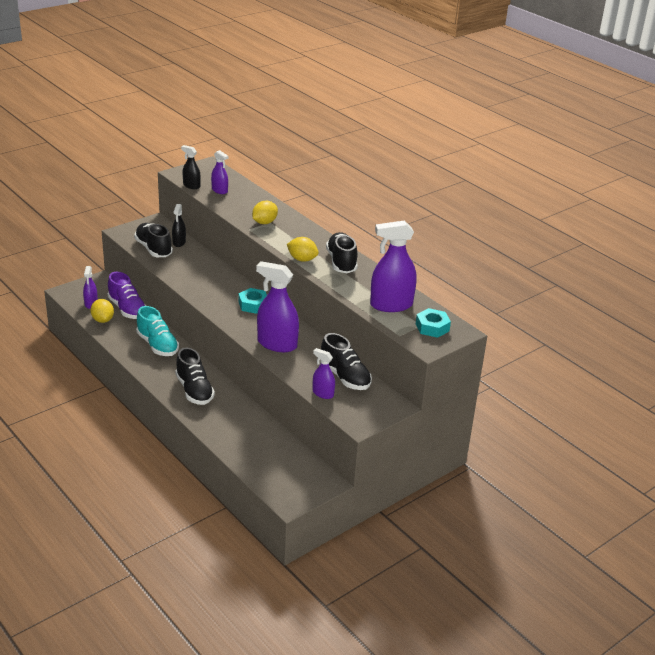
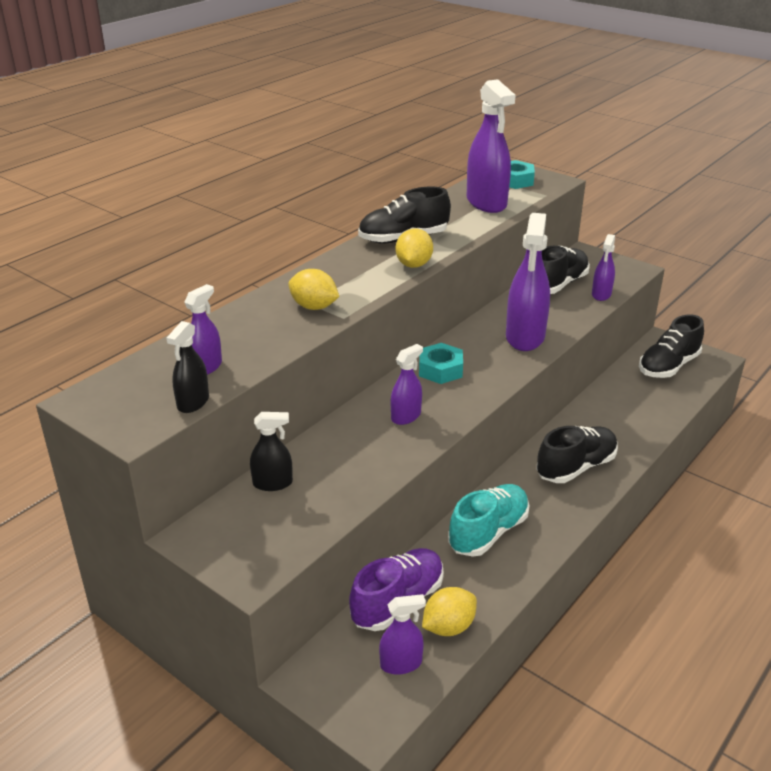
camera: 100 degrees left, 0 degrees up
black shoe [134,223,173,257] -> black shoe moved to [639,314,704,378]
none -> purple spray bottle [391,344,423,425]

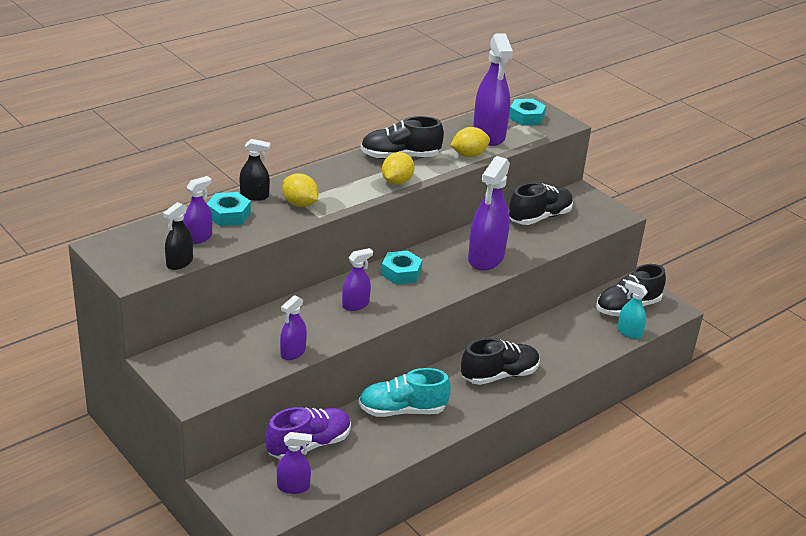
camera: 10 degrees right, 0 degrees up
black spray bottle [250,412,293,491] -> black spray bottle moved to [240,139,270,201]
yellow lemon [422,587,477,636] -> yellow lemon moved to [450,127,490,157]
turquoise shoe [448,484,530,557] -> turquoise shoe turned 150 degrees counterclockwise [359,368,451,417]
purple spray bottle [592,234,615,301] -> purple spray bottle moved to [280,295,307,360]
none -> turquoise nut [207,192,251,226]
none -> turquoise spray bottle [618,280,648,339]

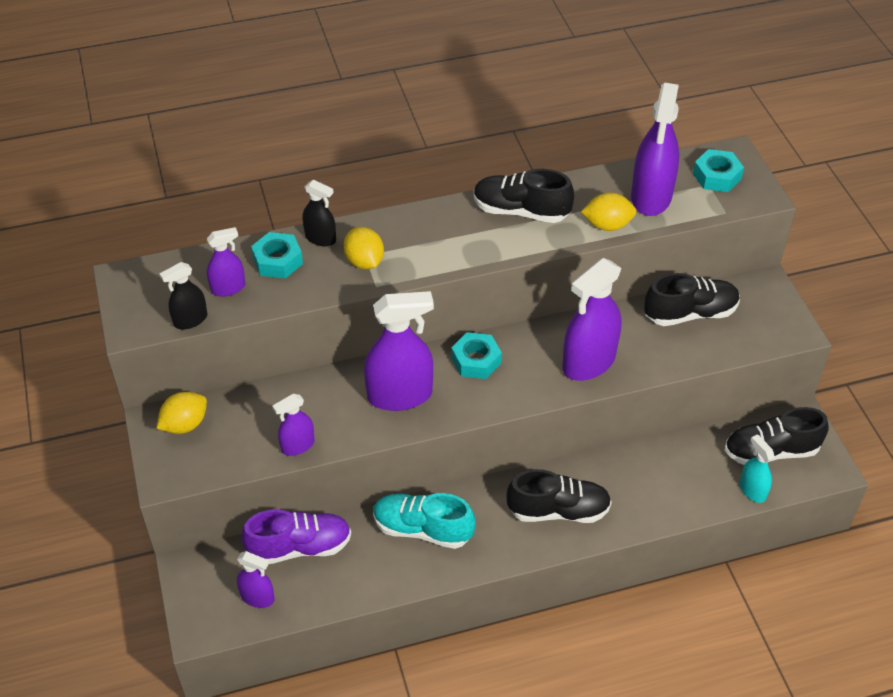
camera: 25 degrees right, 15 degrees up
purple spray bottle [342,248,373,311] -> purple spray bottle [364,291,434,411], size x1.89
yellow lemon [382,152,415,185] -> yellow lemon moved to [156,392,207,434]

